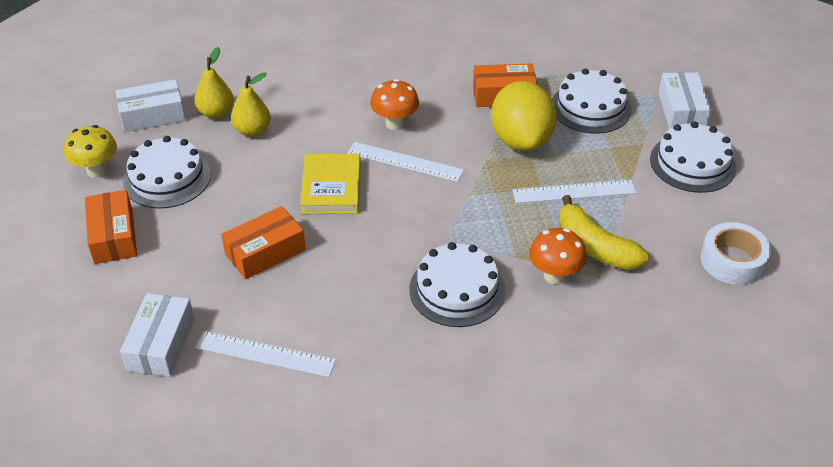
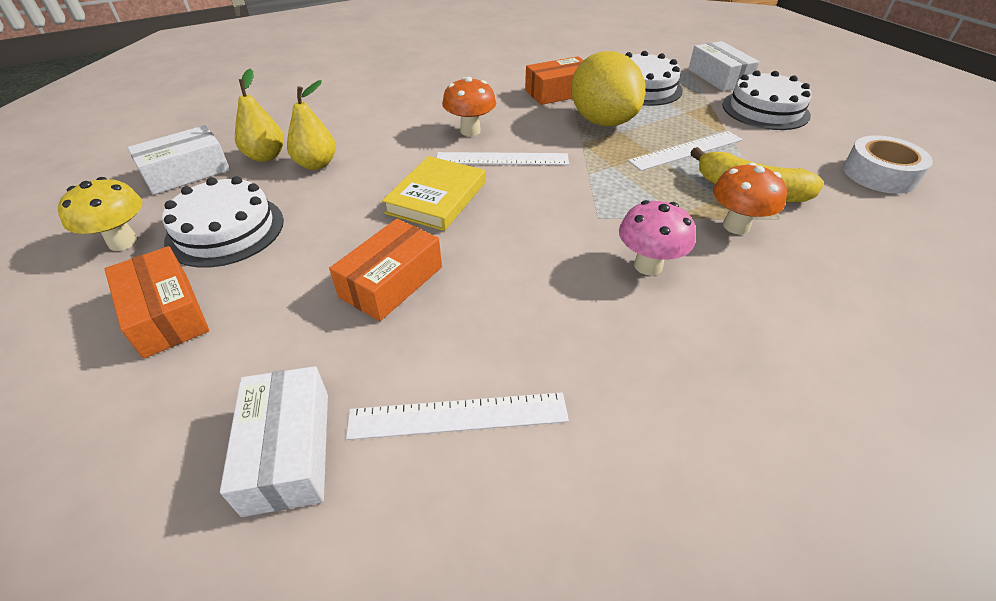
camera: 20 degrees left, 0 degrees up
yellow book [300,153,361,214] -> yellow book turned 45 degrees clockwise [382,156,485,231]
white cake [409,242,505,327] -> pink mushroom [619,200,696,276]

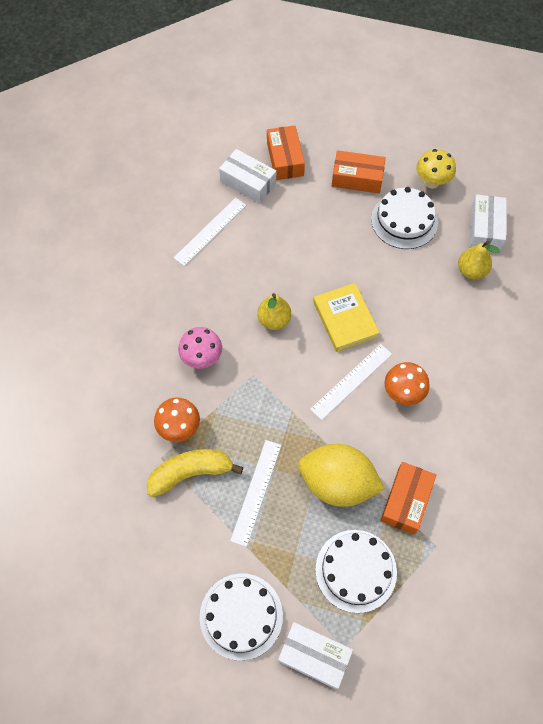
camera: 135 degrees right, 20 degrees up
yellow pear [287,80,336,170] -> yellow pear moved to [257,293,291,330]
orange box [329,219,442,321] -> orange box moved to [267,125,305,180]
white tape [843,135,933,194] -> none

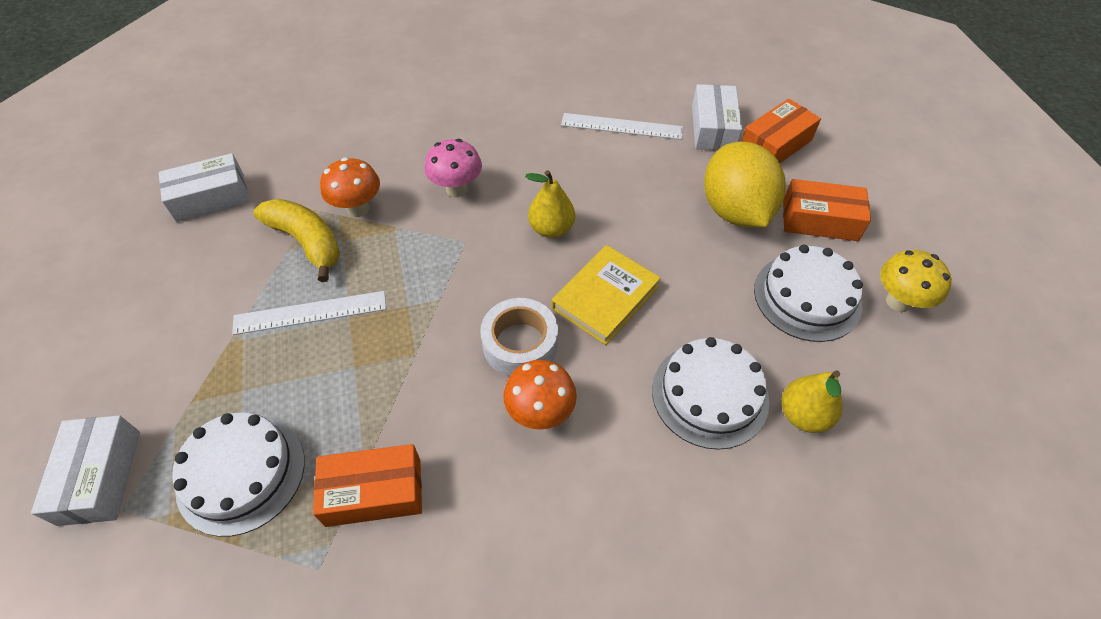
camera: 60 degrees right, 10 degrees down
white cake [200,573,283,661] -> white cake moved to [652,337,769,450]
yellow lemon [298,444,385,507] -> yellow lemon moved to [704,142,786,227]
white ruler [310,344,392,420] -> white tape [480,298,558,376]
orange box [332,150,386,193] -> orange box turned 60 degrees counterclockwise [783,179,871,241]
white box [469,195,507,251] -> white box moved to [159,153,249,222]

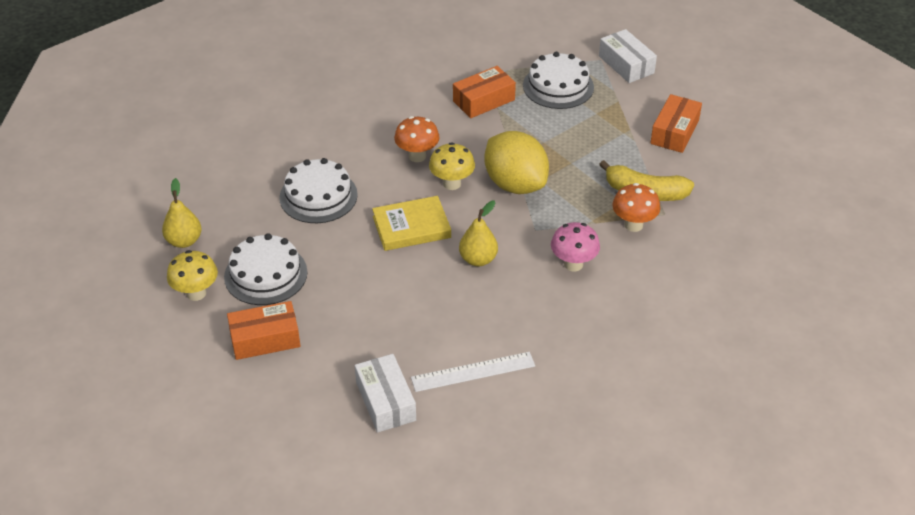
camera: 155 degrees right, 10 degrees down
white box [159,153,249,222] -> none
white ruler [232,291,386,335] -> none
white tape [480,298,558,376] -> yellow mushroom [429,142,475,190]
yellow book [552,245,661,345] -> yellow book turned 60 degrees clockwise [372,196,451,251]
yellow lemon [704,142,786,227] -> yellow lemon moved to [484,131,549,194]
orange box [741,99,821,163] -> orange box moved to [650,94,702,153]
yellow pear [782,371,843,433] -> yellow pear moved to [162,178,202,248]

